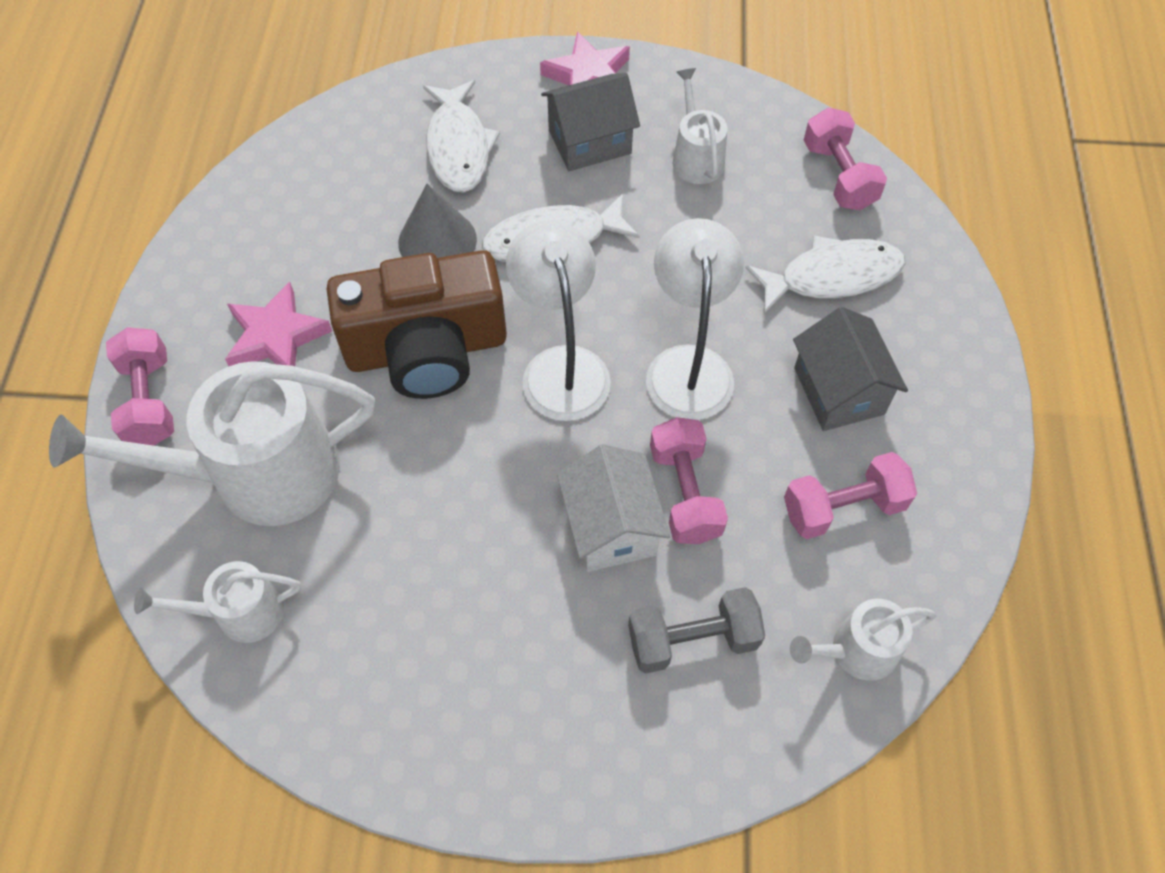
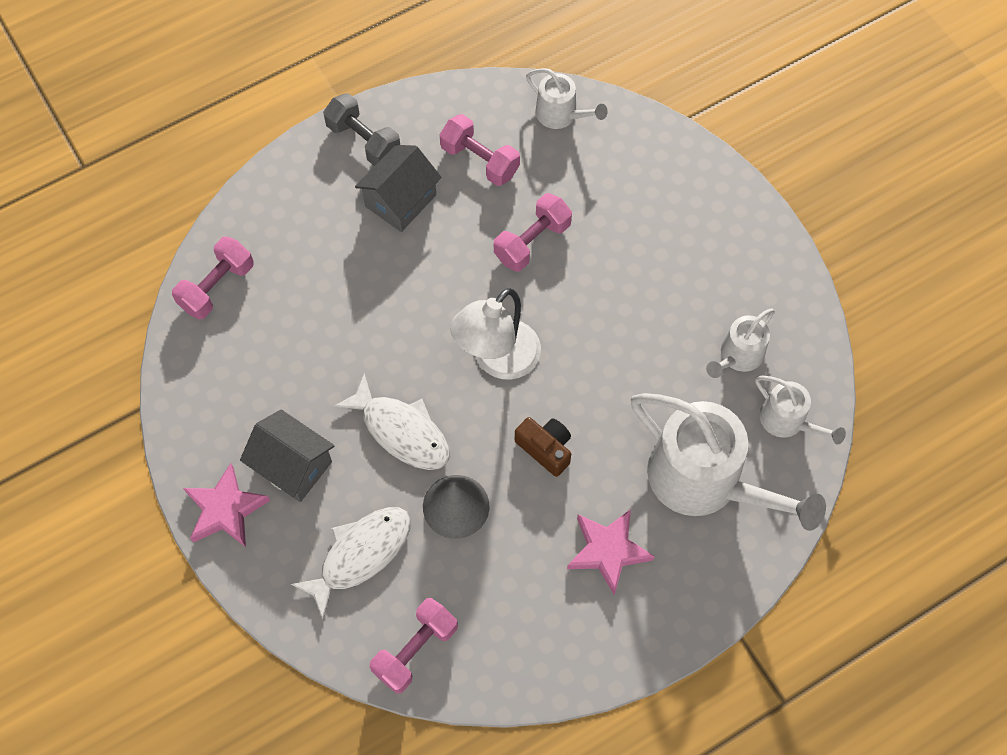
camera: 125 degrees left, 5 degrees up
pink dumbbell [106,327,174,446] -> pink dumbbell moved to [370,598,458,694]
brown camera [327,250,507,399] -> brown camera [515,417,571,477], size x0.46
white house [557,444,671,572] -> none
grey dumbbell [628,587,765,673] -> grey dumbbell moved to [323,93,400,166]
white lamp [646,218,744,420] -> none
white watering can [673,68,728,184] -> white watering can moved to [706,309,775,378]
white fish [745,236,905,314] -> none

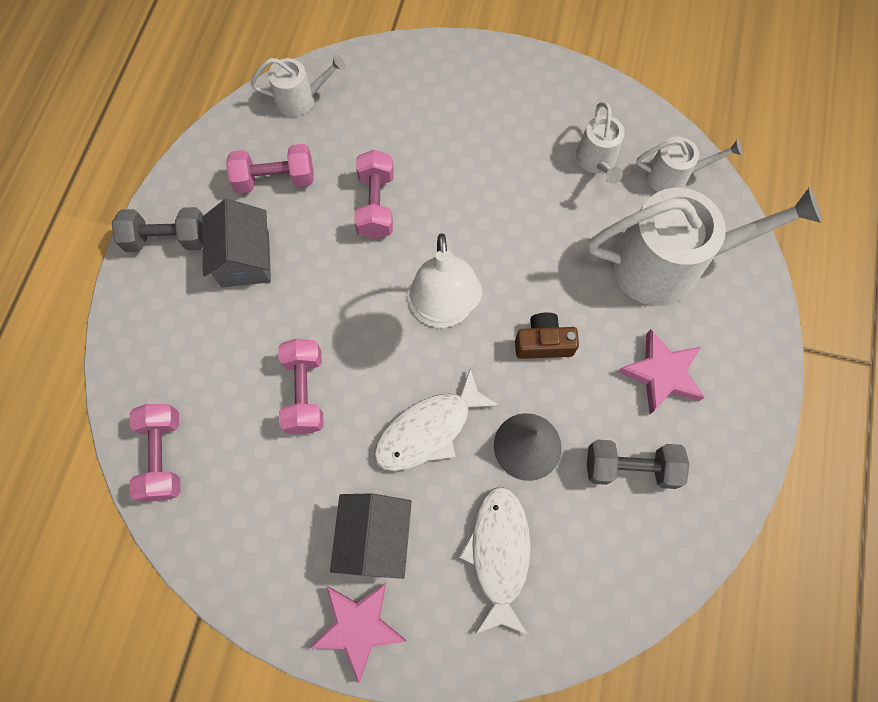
camera: 45 degrees left, 5 degrees up
grey house [240,410,335,502] -> grey house turned 75 degrees counterclockwise [330,493,412,579]
white fish [334,373,450,470] -> white fish turned 150 degrees clockwise [374,368,500,471]
pink dumbbell [370,598,458,694] -> pink dumbbell moved to [278,339,324,434]
none -> grey dumbbell [587,439,690,489]

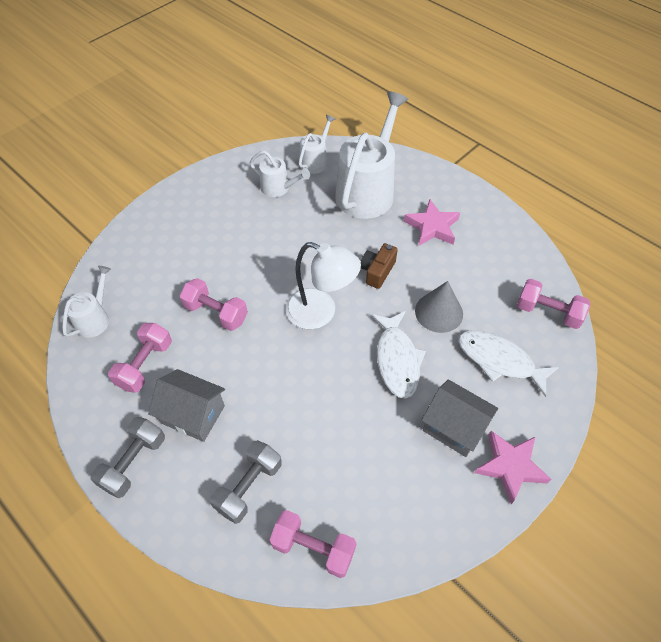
camera: 60 degrees left, 15 degrees down
pink dumbbell [278,339,324,434] -> pink dumbbell moved to [517,279,590,329]
grey dumbbell [587,439,690,489] -> grey dumbbell moved to [210,440,282,524]

